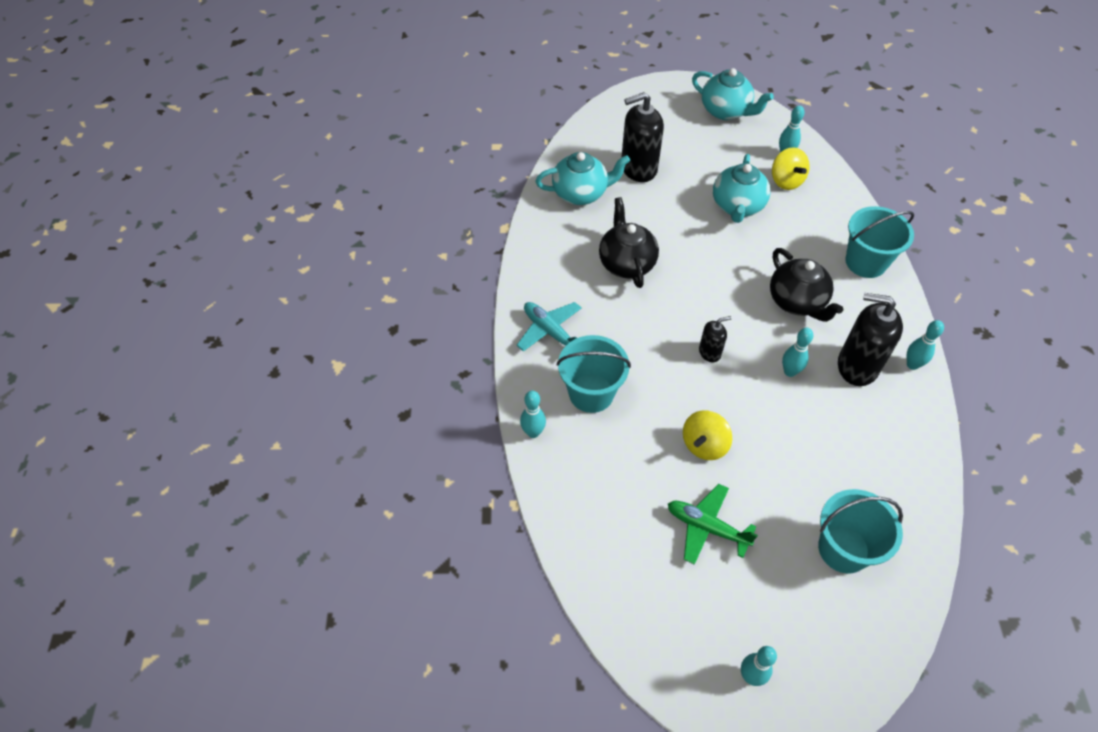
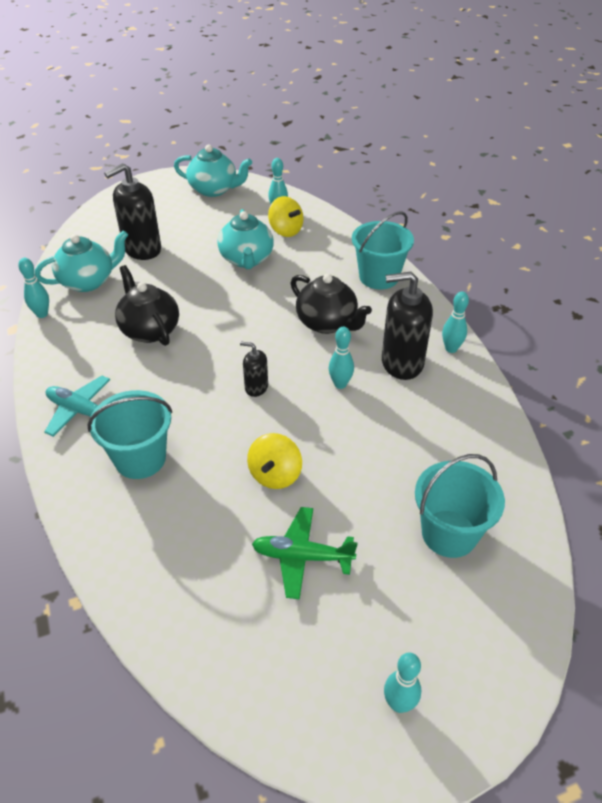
camera: 20 degrees left, 10 degrees down
turquoise bowling pin [520,390,546,438] -> turquoise bowling pin moved to [18,258,49,318]
black soap dispenser [699,316,732,362] -> black soap dispenser turned 120 degrees counterclockwise [240,342,268,397]

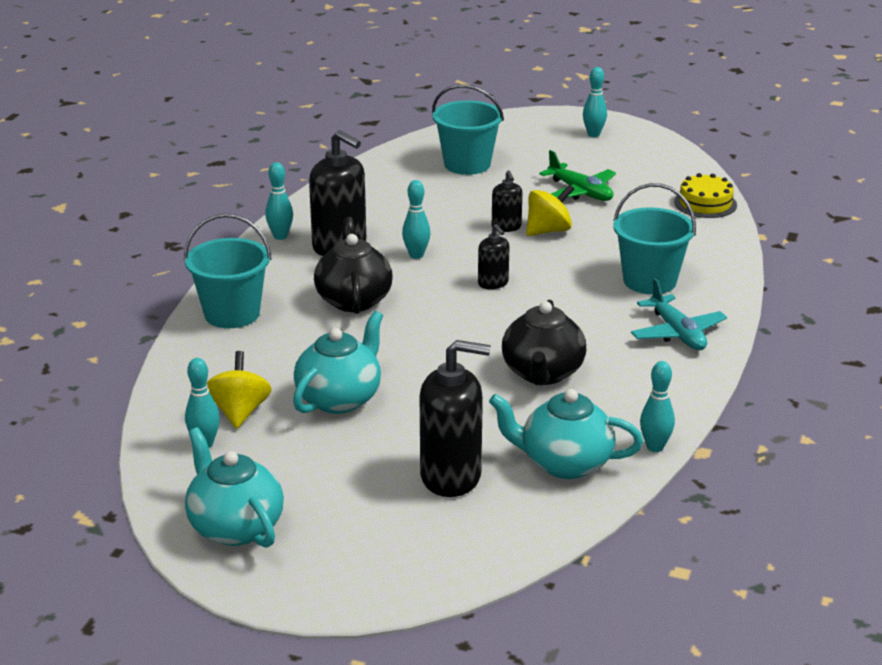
camera: 140 degrees left, 15 degrees down
none -> black soap dispenser [492,170,522,232]
none -> yellow cake [674,173,737,218]

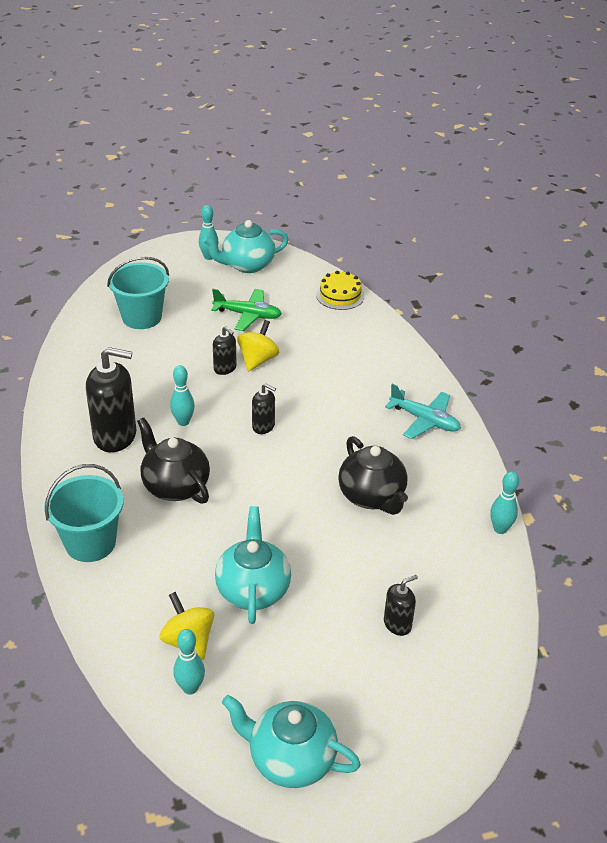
camera: 35 degrees left, 10 degrees up
turquoise bowling pin [266,162,293,240] -> none
black soap dispenser [420,340,491,497] -> black soap dispenser [384,575,418,636], size x0.51
turquoise teapot [489,389,643,479] -> turquoise teapot moved to [203,220,289,273]
turquoise bucket [613,183,696,294] -> none

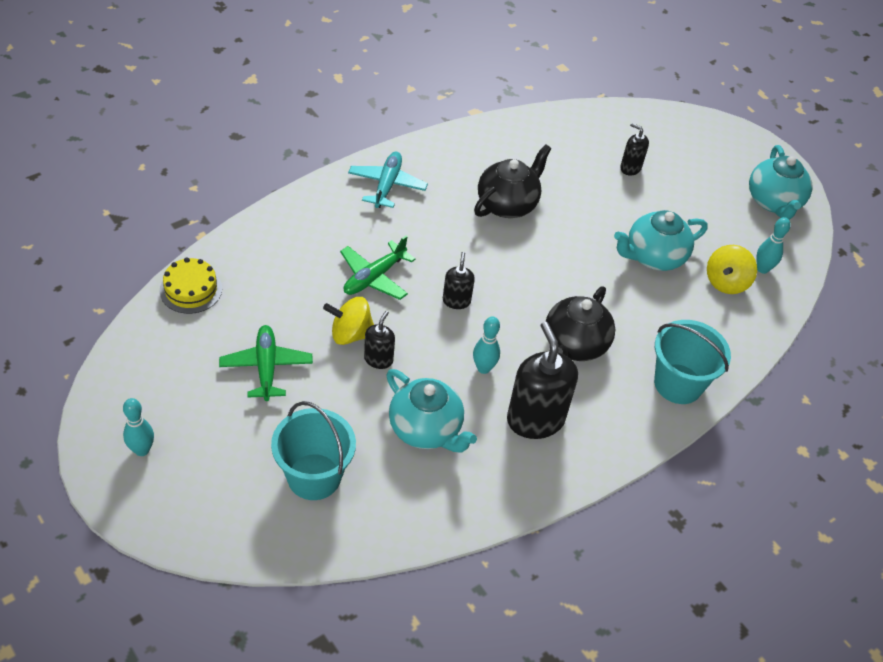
camera: 115 degrees left, 10 degrees up
turquoise teapot [203,220,289,273] -> turquoise teapot moved to [386,369,477,453]
turquoise bowling pin [490,471,519,534] -> none
none -> green plane [340,235,416,300]

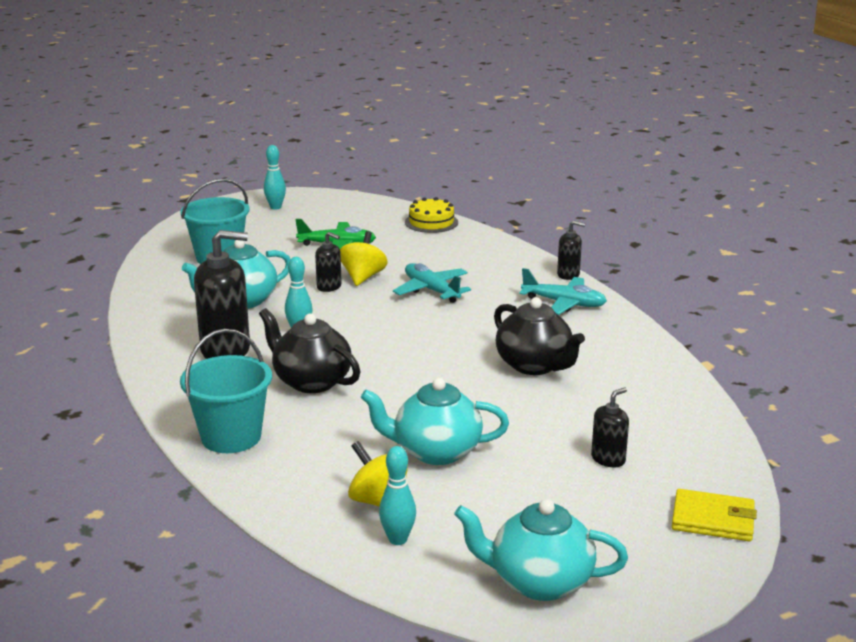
camera: 105 degrees right, 25 degrees down
green plane [340,235,416,300] -> turquoise plane [393,263,471,303]
black soap dispenser [443,252,475,309] -> black soap dispenser moved to [557,220,585,280]
turquoise teapot [614,210,708,271] -> turquoise teapot turned 75 degrees counterclockwise [361,378,509,465]
none -> yellow wallet [672,489,757,541]

